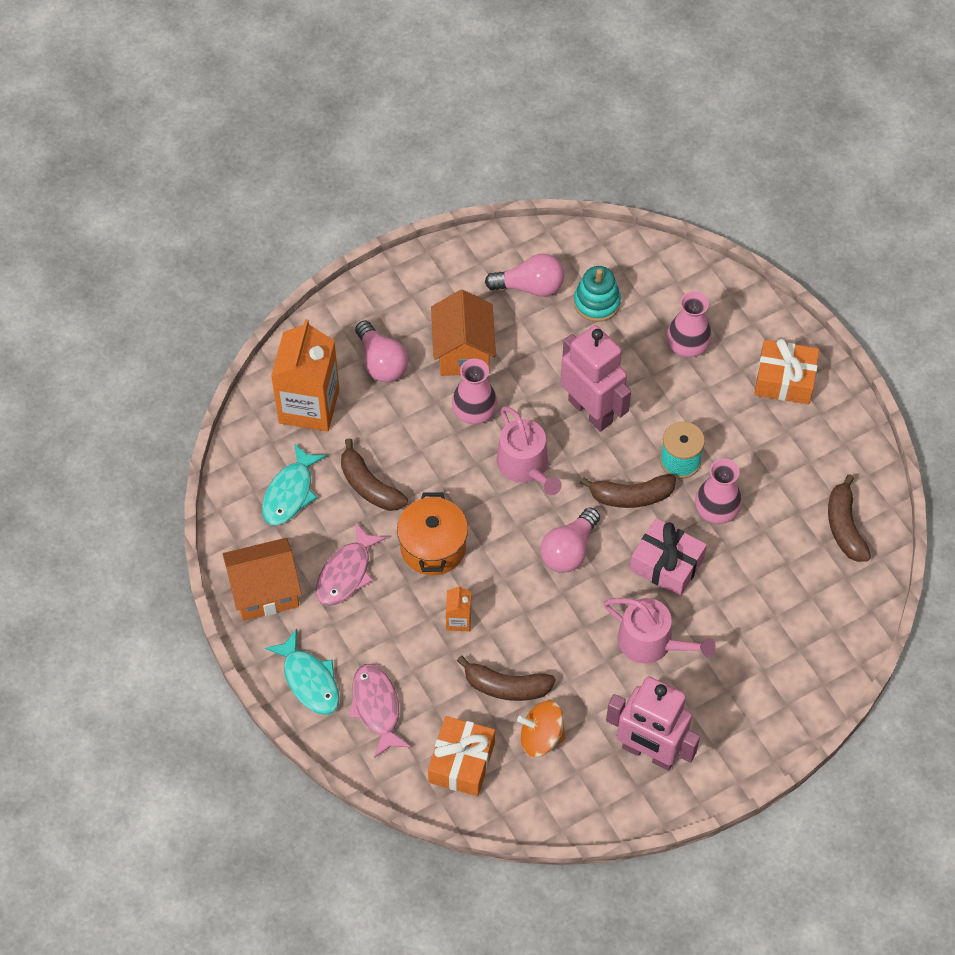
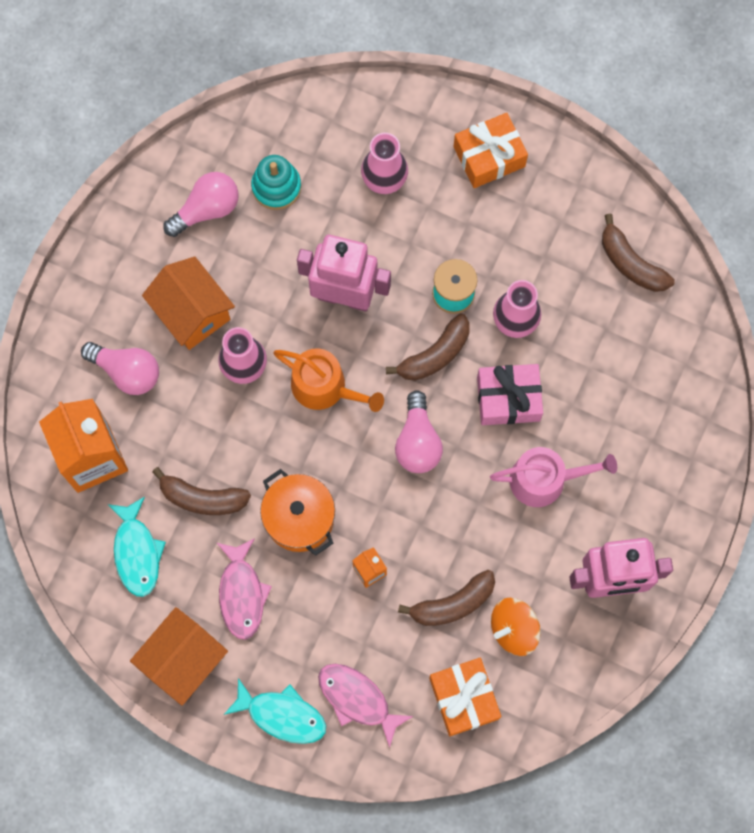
camera: 35 degrees left, 15 degrees up
pink watering can [496,406,562,495] -> orange watering can [273,348,384,412]

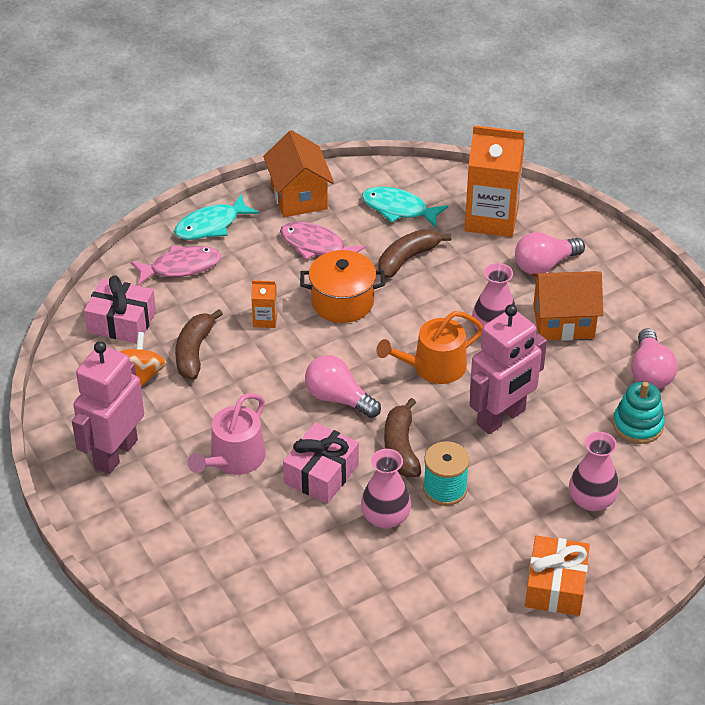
camera: 125 degrees right, 30 degrees down
orange gift [429,658,501,736] -> pink gift [84,275,156,343]
brown banana [602,214,675,292] -> none

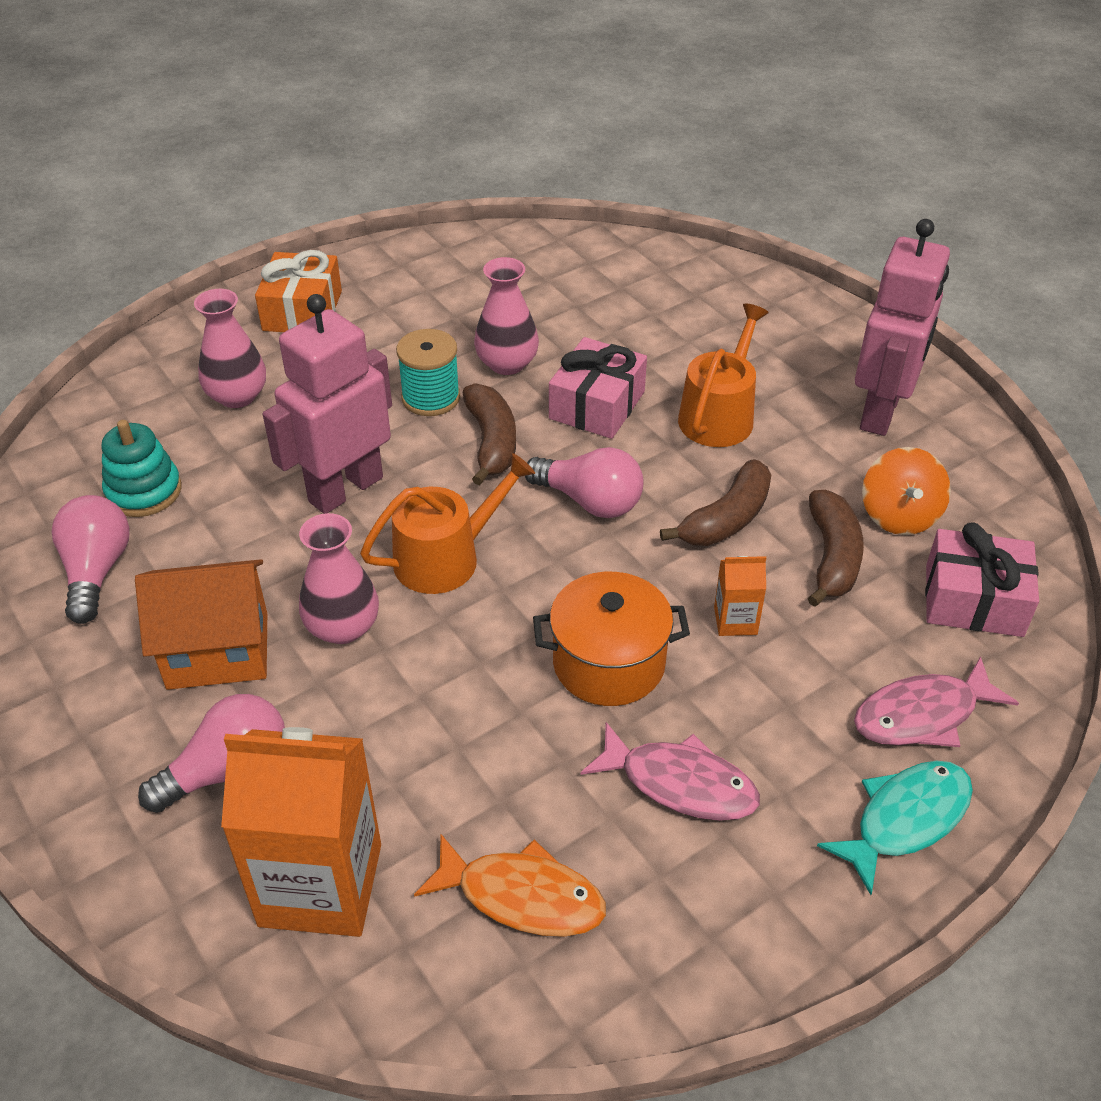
camera: 175 degrees right, 0 degrees up
pink watering can [188,393,265,475] -> orange watering can [678,303,769,447]
orange house [263,130,334,217] -> none
turquoise fish [362,187,448,227] -> orange fish [414,834,606,937]
brown banana [378,229,451,279] -> brown banana moved to [660,459,771,546]

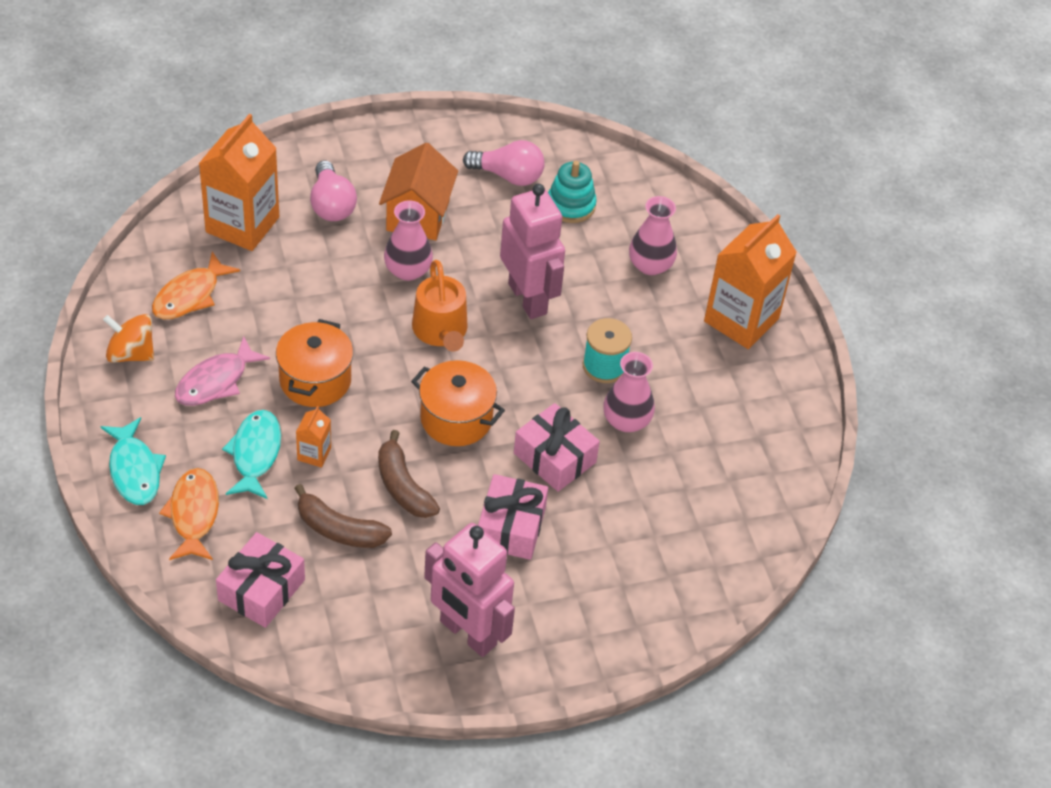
camera: 105 degrees right, 5 degrees up
orange gift [255,250,342,332] -> orange carton [704,214,797,349]
brown banana [462,383,516,485] -> none
pink light bulb [525,447,644,518] -> orange pot [411,360,505,446]
orange watering can [678,303,769,447] -> pink gift [478,474,548,560]
pink fish [854,656,1019,747] -> orange fish [159,468,219,560]
orange spinning top [862,447,951,535] -> orange spinning top moved to [103,314,154,363]
none -> turquoise fish [222,410,281,499]

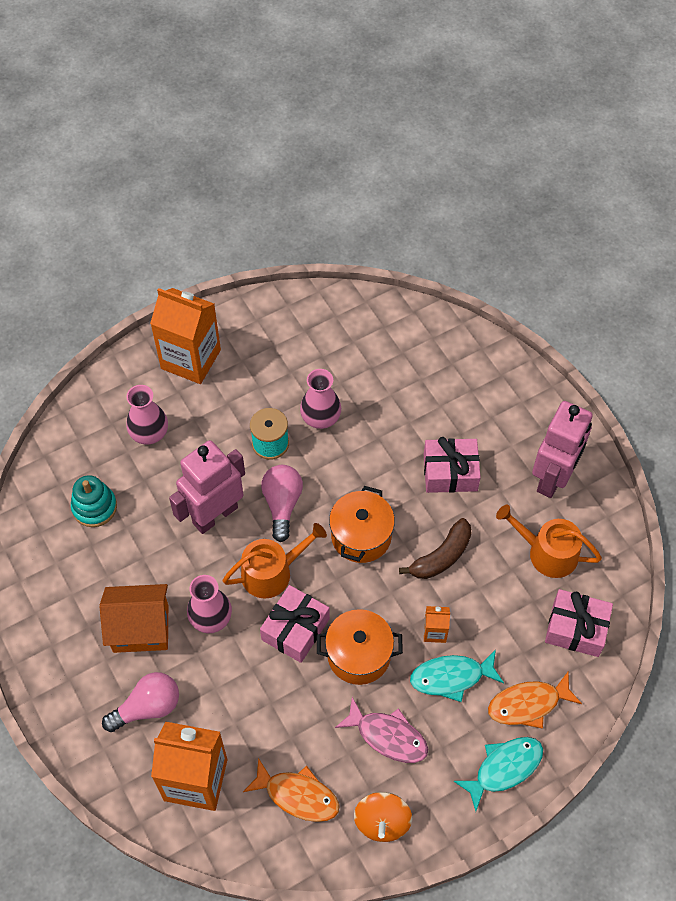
camera: 100 degrees left, 10 degrees up
brown banana [294,484,392,548] -> none
pink light bulb [463,140,545,186] -> pink light bulb moved to [261,465,303,542]
pink gift [514,403,600,492] -> pink gift moved to [260,585,330,663]
none -> orange watering can [496,505,602,578]

